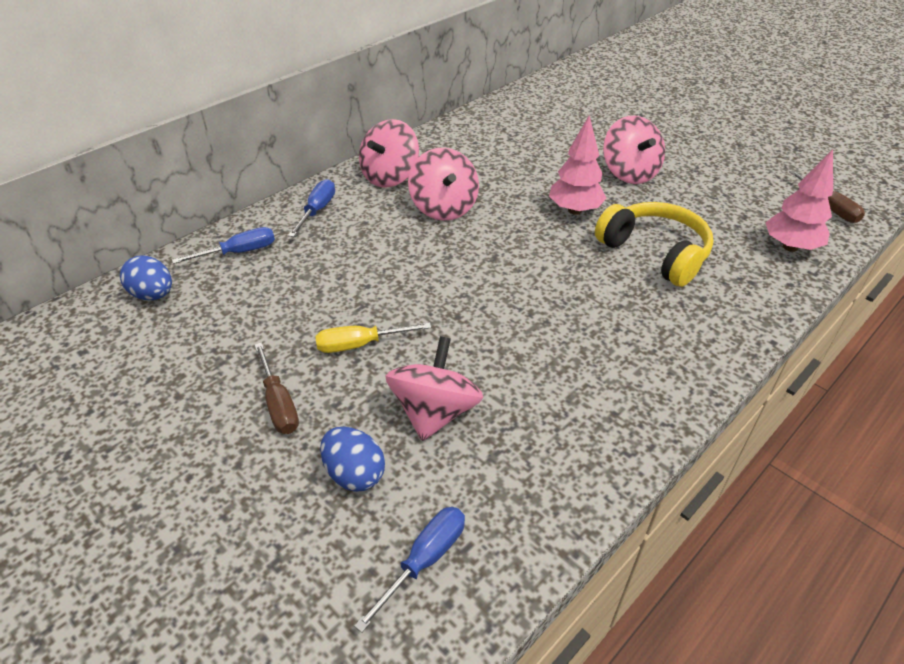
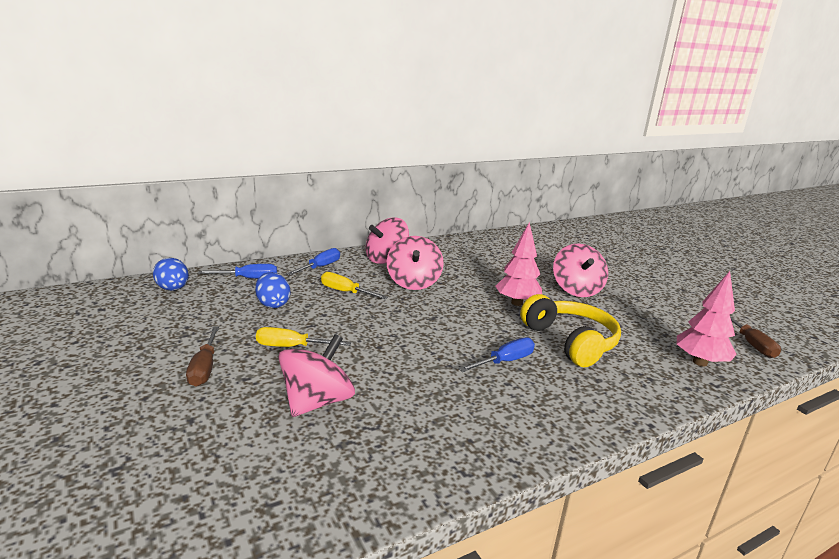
camera: 15 degrees right, 20 degrees down
blue egg [320,426,385,492] -> blue egg moved to [255,272,290,308]
blue screwdriver [354,507,465,633] -> blue screwdriver moved to [459,337,535,372]
none -> yellow screwdriver [321,272,388,299]

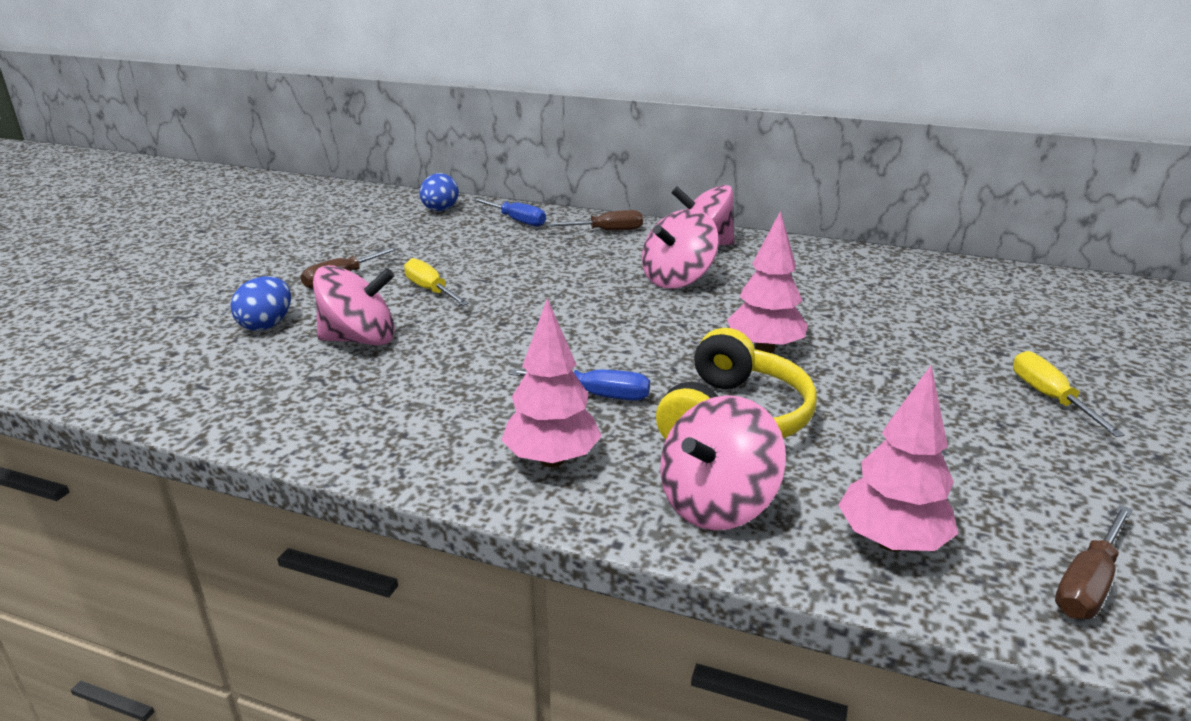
camera: 50 degrees right, 5 degrees up
blue egg [255,272,290,308] -> blue egg moved to [231,276,291,331]
blue screwdriver [287,248,340,275] -> brown screwdriver [546,210,643,231]
yellow screwdriver [321,272,388,299] -> yellow screwdriver moved to [1013,351,1125,437]
pink spinning top [553,244,608,297] -> pink spinning top moved to [661,395,786,530]
none -> pink tree [501,298,602,467]

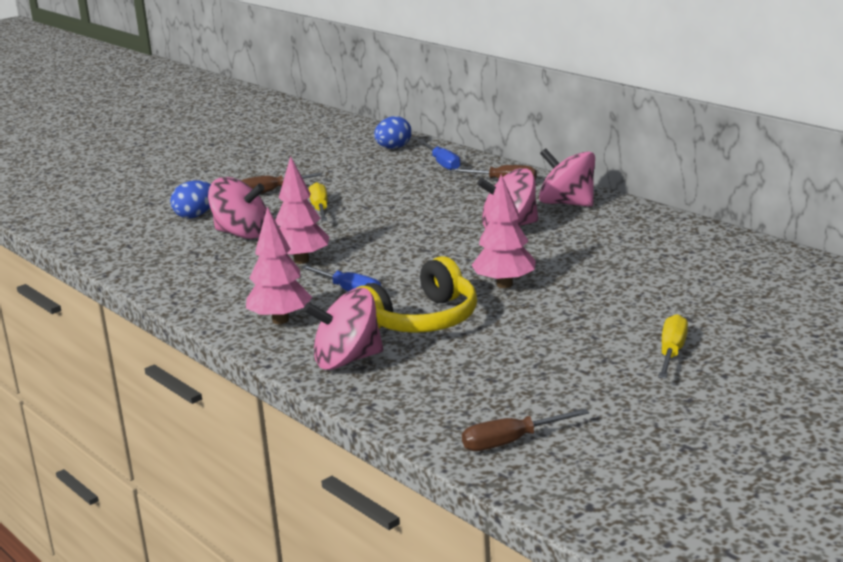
camera: 30 degrees right, 5 degrees down
pink tree [838,365,958,552] -> pink tree moved to [275,156,329,264]

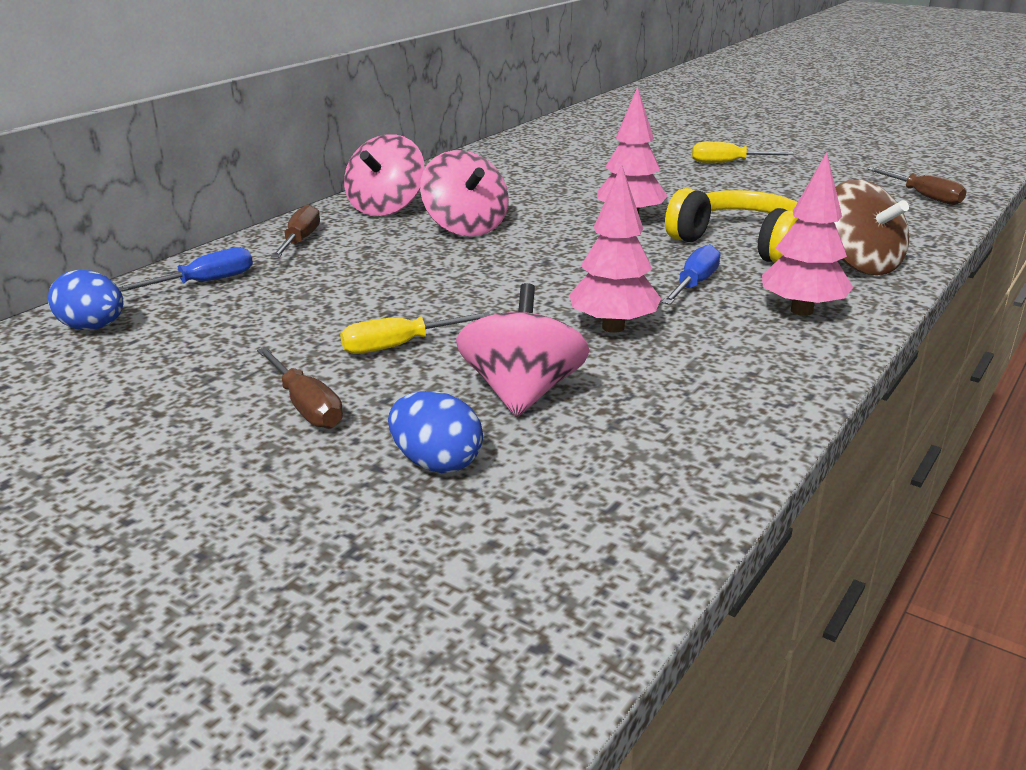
camera: 105 degrees left, 5 degrees up
pink spinning top [304,288,383,370] -> brown spinning top [834,180,909,275]

